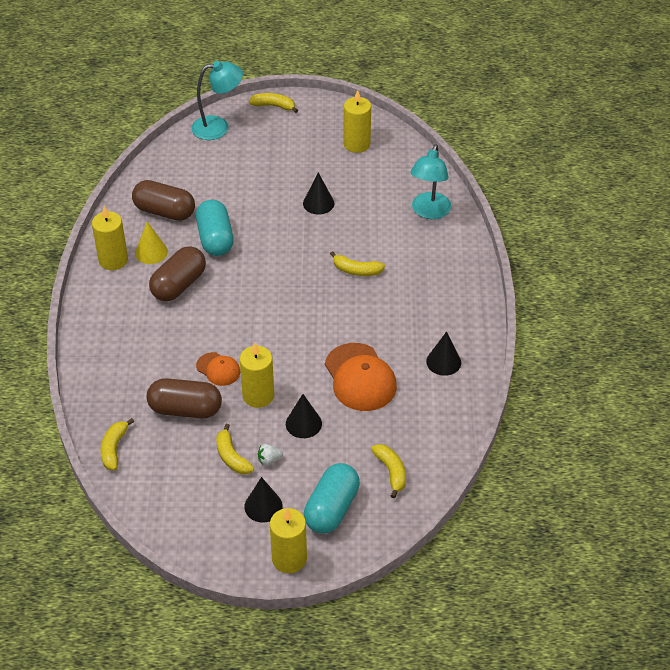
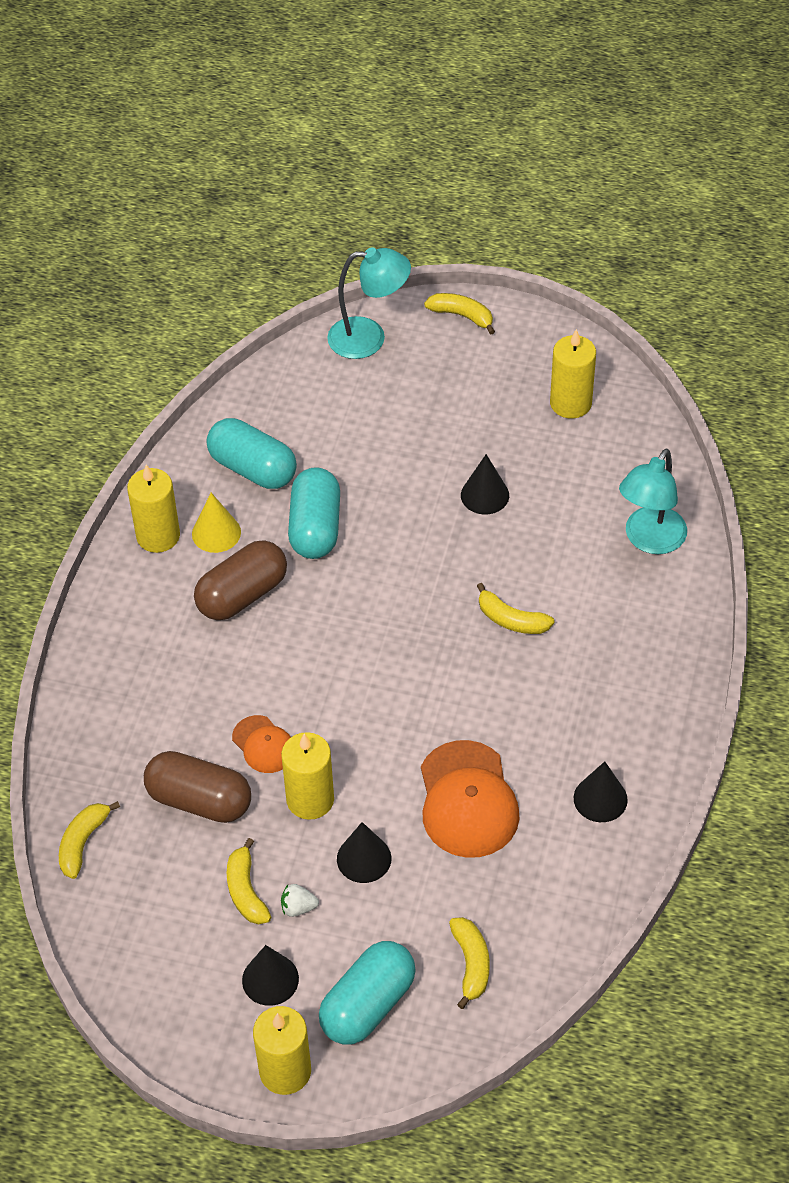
camera: 15 degrees right, 5 degrees up
brown capsule [132,180,195,221] -> turquoise capsule [207,418,297,489]

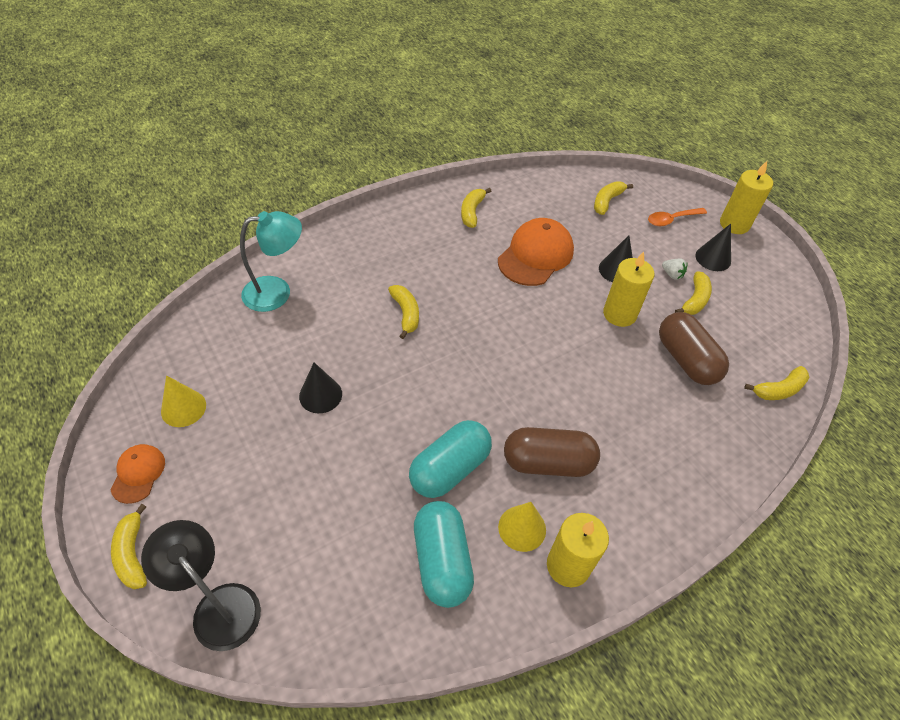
camera: 140 degrees left, 0 degrees up
orange cap [232,715,291,773] -> orange cap moved to [111,444,165,504]
turquoise capsule [319,941,416,1045] -> orange spoon [648,208,707,226]
turquoise lamp [327,247,411,359] -> black lamp [141,520,261,651]
yellow candle [550,329,596,419] -> yellow cone [161,375,206,427]
black cone [574,761,628,822] -> yellow banana [461,188,491,228]

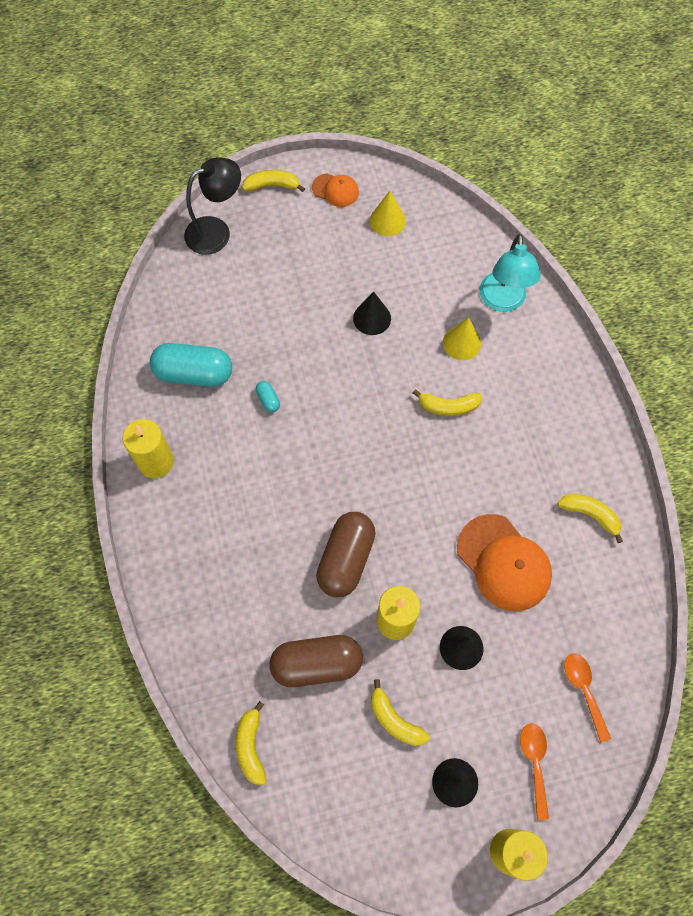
camera: 110 degrees right, 15 degrees up
turquoise capsule [409,420,492,498] -> turquoise capsule [256,381,280,413], size x0.42
yellow cone [498,502,546,552] -> yellow cone moved to [443,317,481,360]
brown capsule [504,427,600,477] -> brown capsule moved to [316,512,375,597]
yellow banana [594,181,633,215] -> orange spoon [564,653,611,743]
white strawberry [662,258,687,280] -> none

